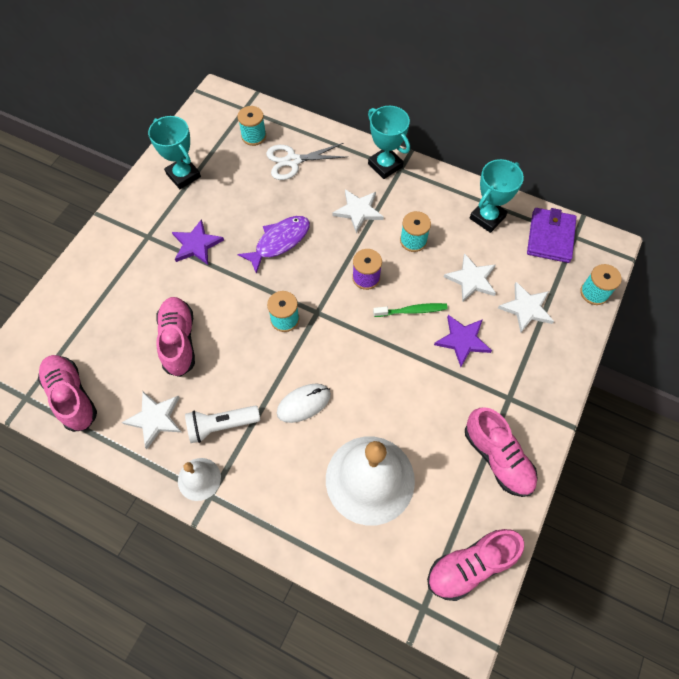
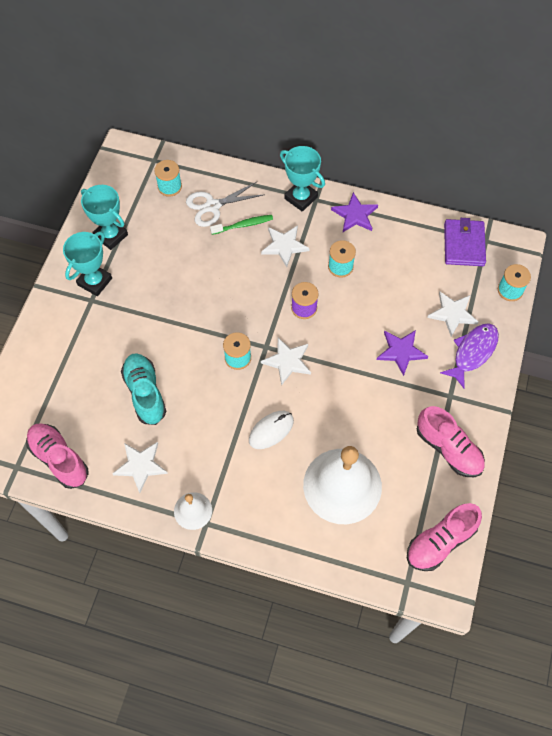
camera: 10 degrees left, 0 degrees up
pink shoe [156,297,195,377] -> turquoise shoe [121,353,166,425]
purple star [172,219,224,265] -> purple star moved to [331,192,378,232]
white flashlight [185,406,260,443] -> none
purple fish [238,216,310,274] -> purple fish moved to [440,323,499,389]
green toothbrush [373,303,448,317] -> green toothbrush moved to [210,215,273,235]
white star [444,253,496,302] -> white star moved to [261,338,311,386]
turquoise trophy [470,159,524,233] -> turquoise trophy moved to [63,232,112,296]

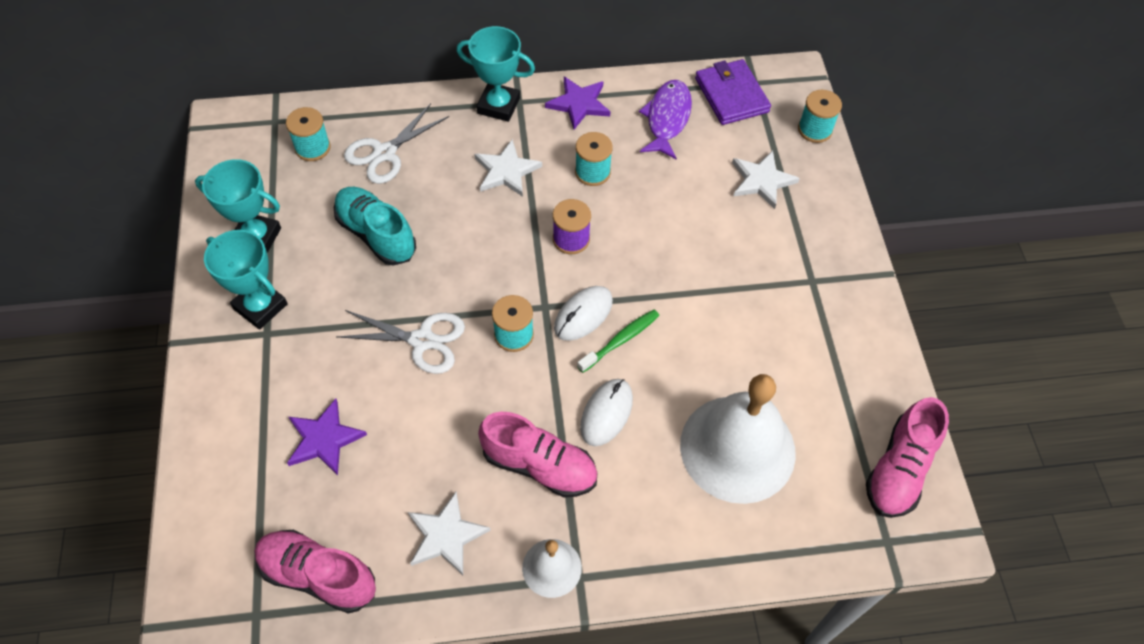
camera: 25 degrees left, 5 degrees down
turquoise trophy [63,232,112,296] -> turquoise trophy turned 60 degrees counterclockwise [204,230,288,329]
turquoise shoe [121,353,166,425] -> turquoise shoe moved to [334,187,416,266]
green toothbrush [210,215,273,235] -> green toothbrush moved to [577,310,659,373]
white star [261,338,311,386] -> white mouse [554,286,613,341]
purple star [377,330,429,376] -> purple star moved to [287,399,367,476]
pink shoe [417,406,485,477] -> pink shoe moved to [478,412,597,498]
purple fish [440,323,499,389] -> purple fish moved to [639,80,692,160]
none -> white scissors [336,310,465,374]

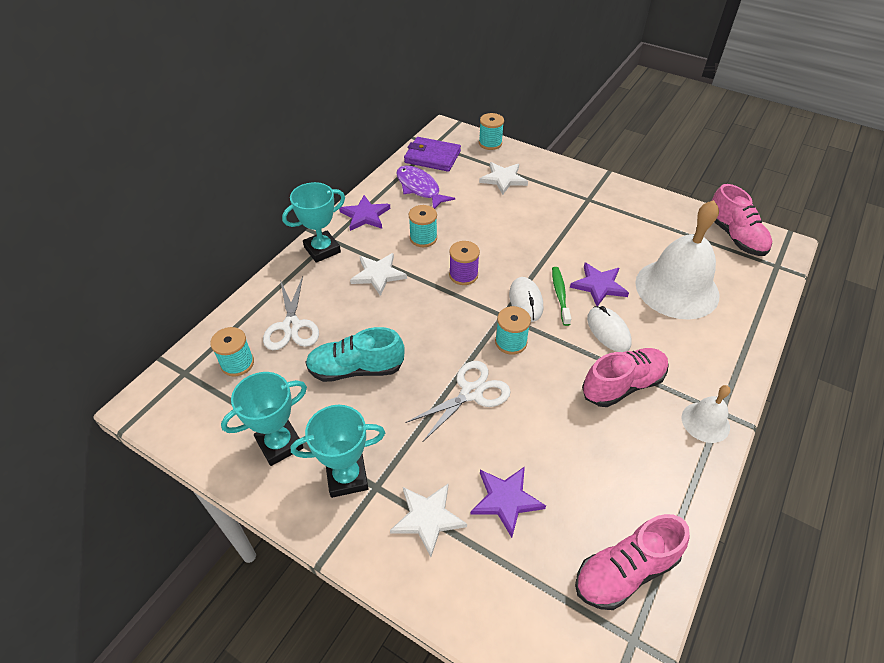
camera: 50 degrees left, 10 degrees down
white star [408,492,491,575] -> white star moved to [390,484,467,557]
none -> purple star [570,263,629,306]

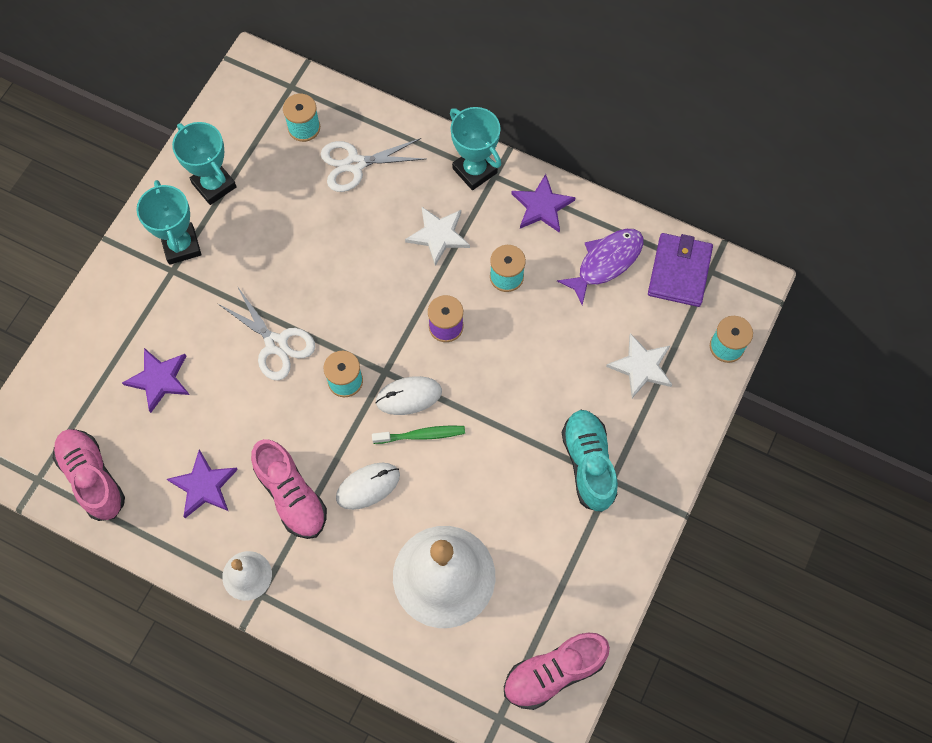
camera: 85 degrees right, 20 degrees up
turquoise shoe [306,327,405,382] -> turquoise shoe moved to [562,410,618,512]
white star [390,484,467,557] -> none
purple star [570,263,629,306] -> purple star moved to [167,450,238,518]

